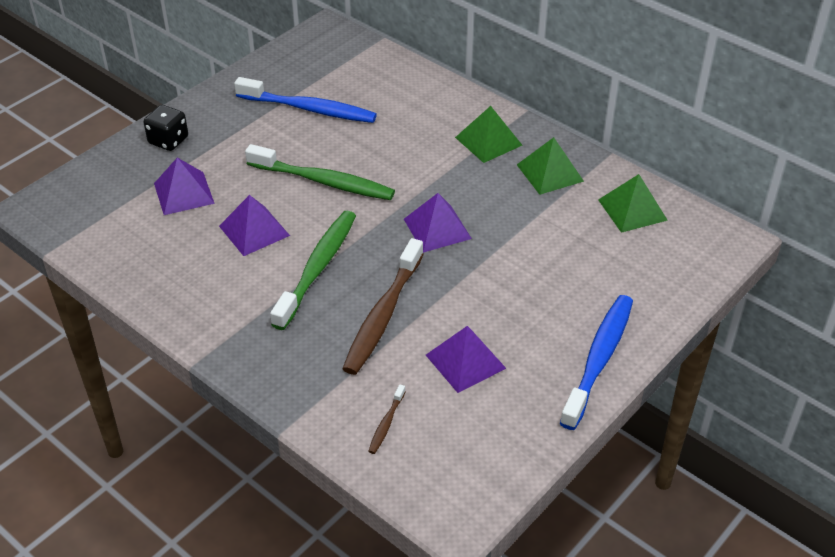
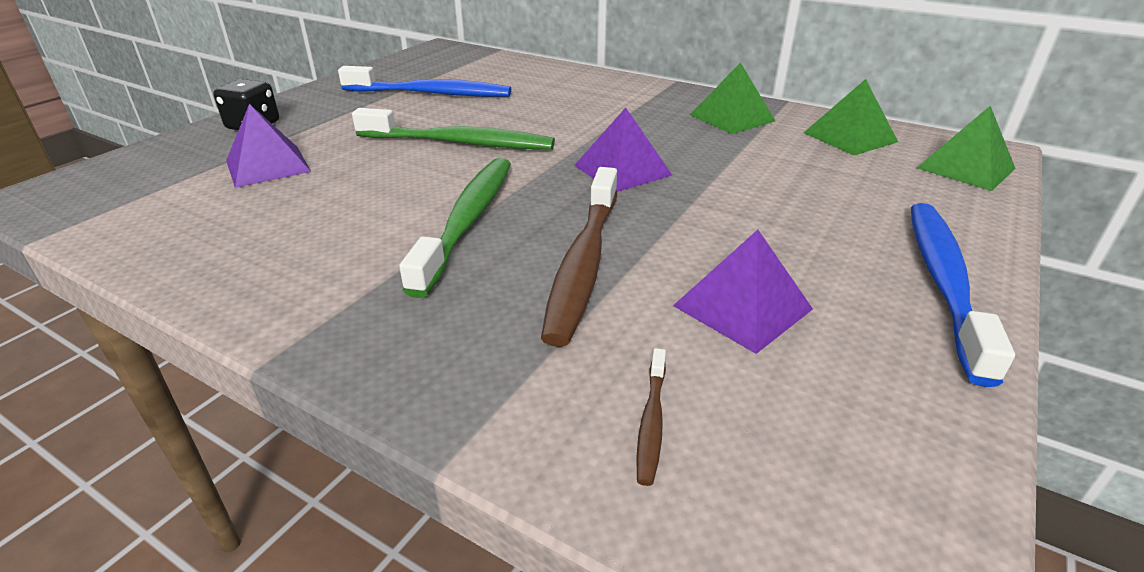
camera: 10 degrees left, 10 degrees down
purple pyramid [219,195,290,256] -> none
green pyramid [455,106,522,163] -> green pyramid moved to [917,106,1016,191]

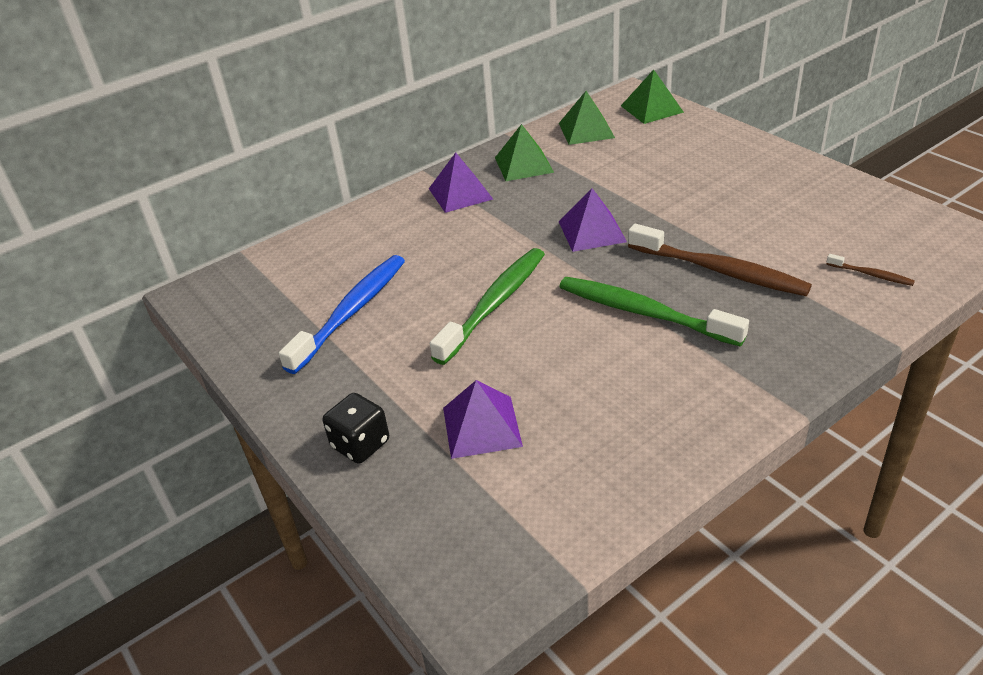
camera: 65 degrees left, 5 degrees up
purple pyramid [673,230,813,354] -> purple pyramid moved to [429,152,493,213]
blue toothbrush [911,203,1015,387] -> none

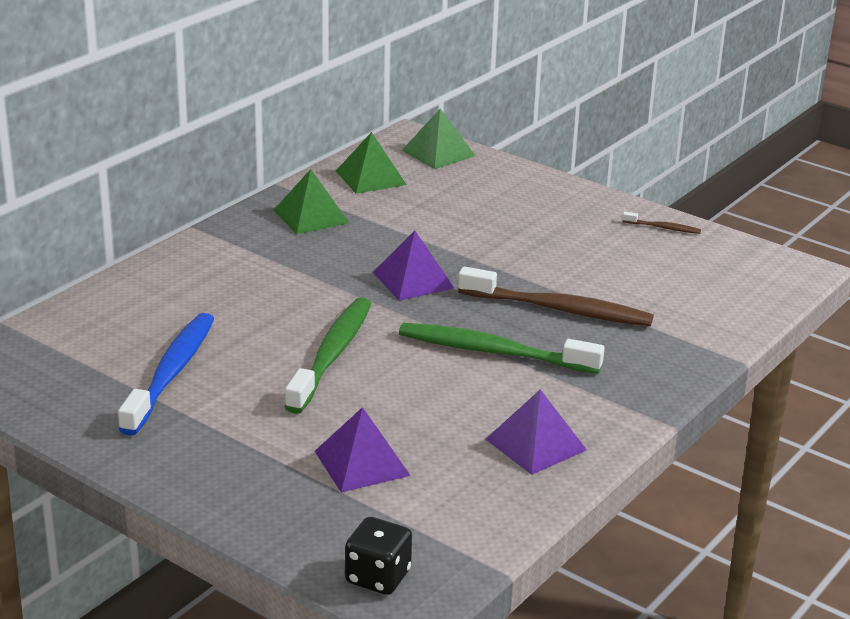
camera: 20 degrees left, 10 degrees down
black dice [323,393,389,464] -> black dice moved to [345,517,412,595]
purple pyramid [429,152,493,213] -> purple pyramid moved to [486,389,587,475]
brown toothbrush [826,254,915,286] -> brown toothbrush moved to [622,212,701,234]

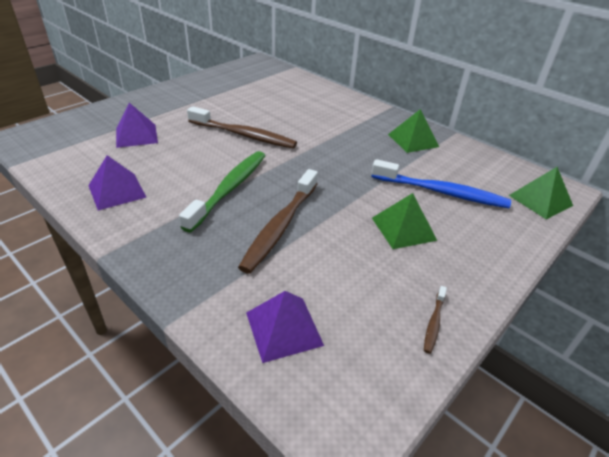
camera: 95 degrees right, 10 degrees up
blue toothbrush [118,313,214,436] -> blue toothbrush moved to [371,159,511,208]
green toothbrush [284,297,371,414] -> brown toothbrush [187,106,297,149]
green pyramid [336,132,407,194] -> green pyramid moved to [372,193,437,249]
black dice [345,517,412,595] -> none
purple pyramid [373,231,454,301] -> purple pyramid moved to [246,291,324,363]

